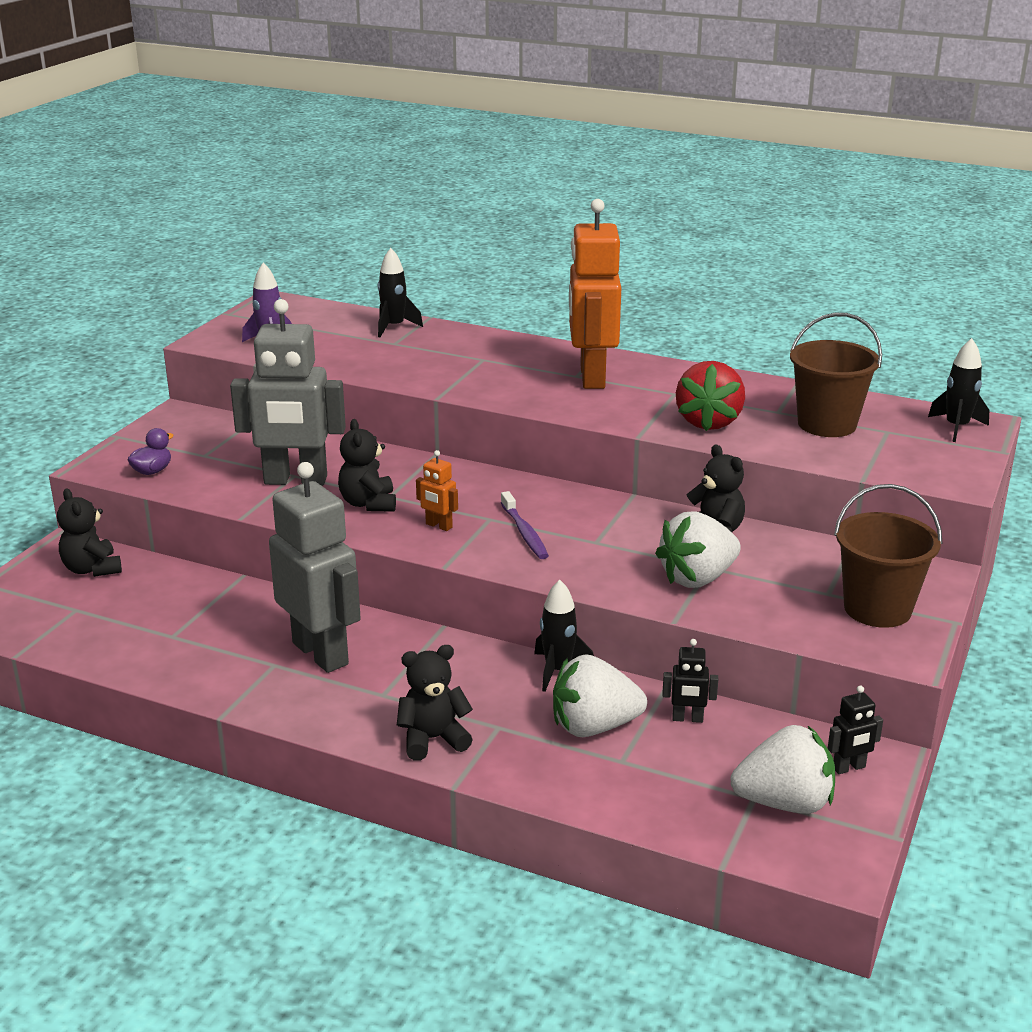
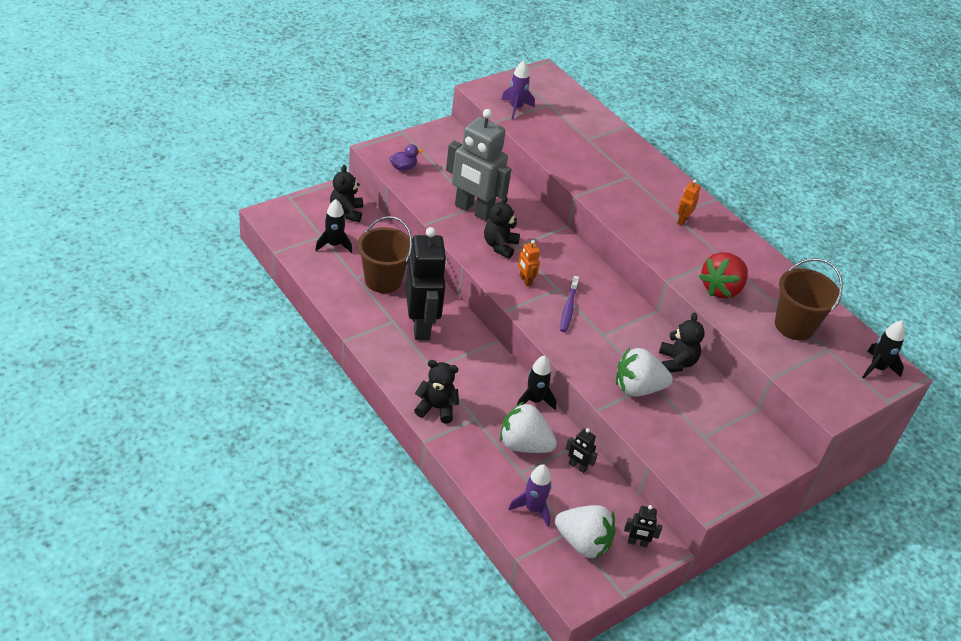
camera: 25 degrees right, 15 degrees up
grey robot [269,462,361,673] -> black robot [405,227,447,340]
black rocket [378,248,423,337] -> black rocket moved to [315,199,352,254]
orange robot [569,199,621,389] -> orange robot [677,180,701,226], size x0.42
brown bucket [834,484,943,628] -> brown bucket moved to [357,216,412,293]
none -> purple rocket [508,464,552,527]

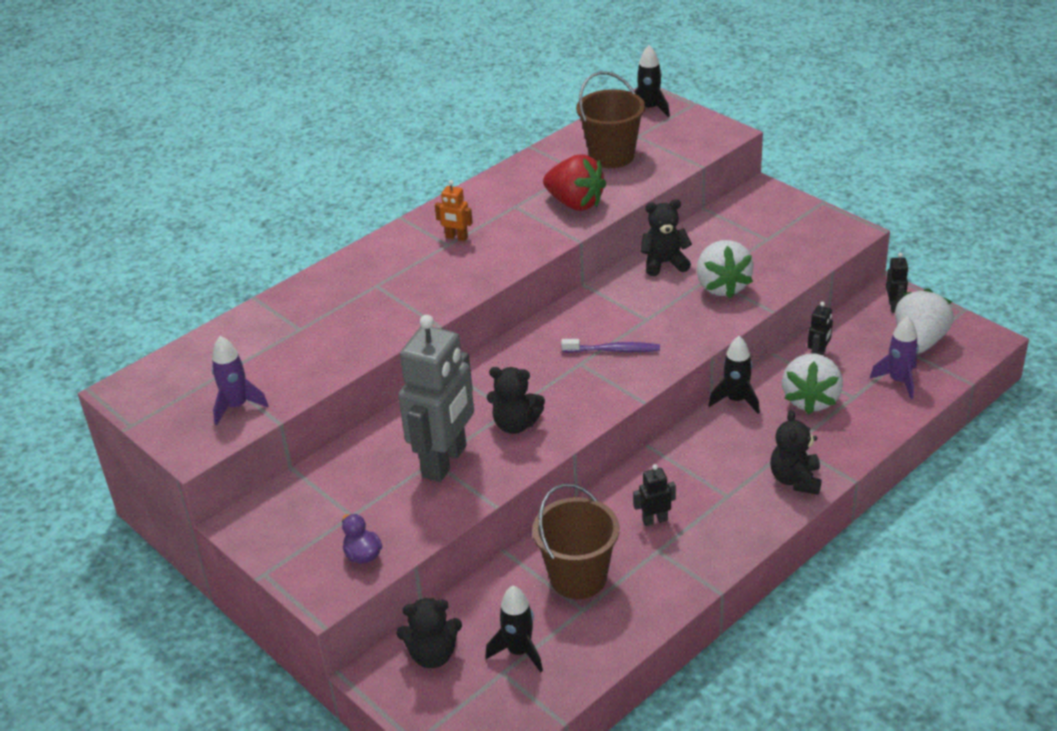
camera: 90 degrees left, 5 degrees down
black robot [405,227,447,340] -> black robot [633,464,676,526], size x0.42
orange robot [518,240,540,286] -> none

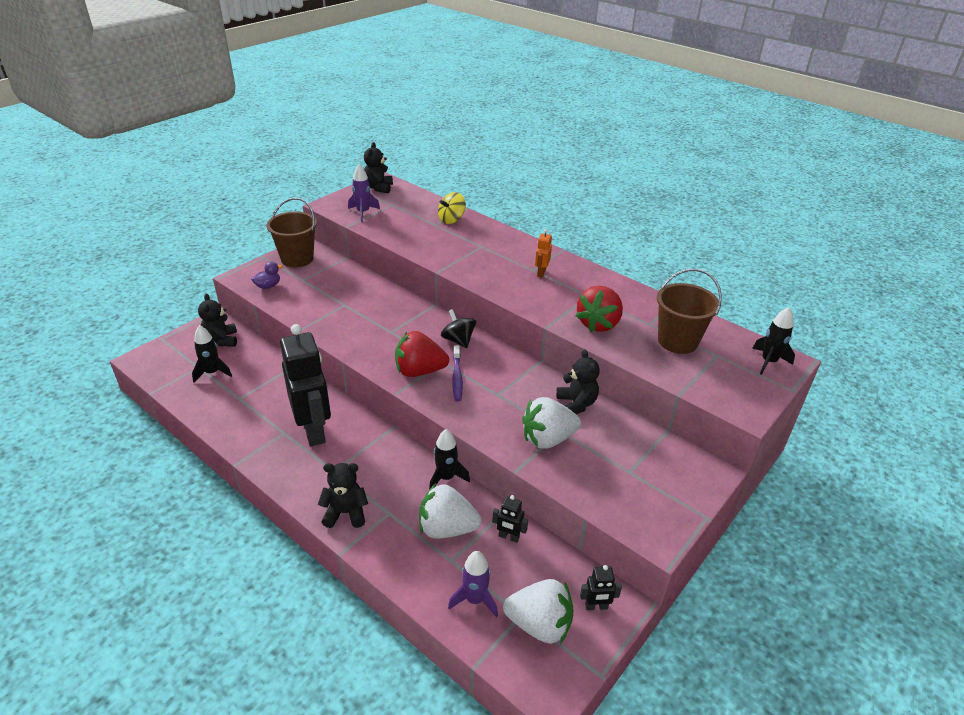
camera: 80 degrees right, 0 degrees up
grey robot [398,315,474,482] -> none
black teddy bear [487,367,545,434] -> black teddy bear moved to [364,142,393,193]
brown bucket [532,484,619,599] -> brown bucket moved to [267,198,317,267]
black robot [633,464,676,526] -> black robot [280,324,331,446], size x2.40
none -> red strawberry [395,331,449,377]
none -> yellow spinning top [438,192,466,224]
none -> black spinning top [441,309,476,348]

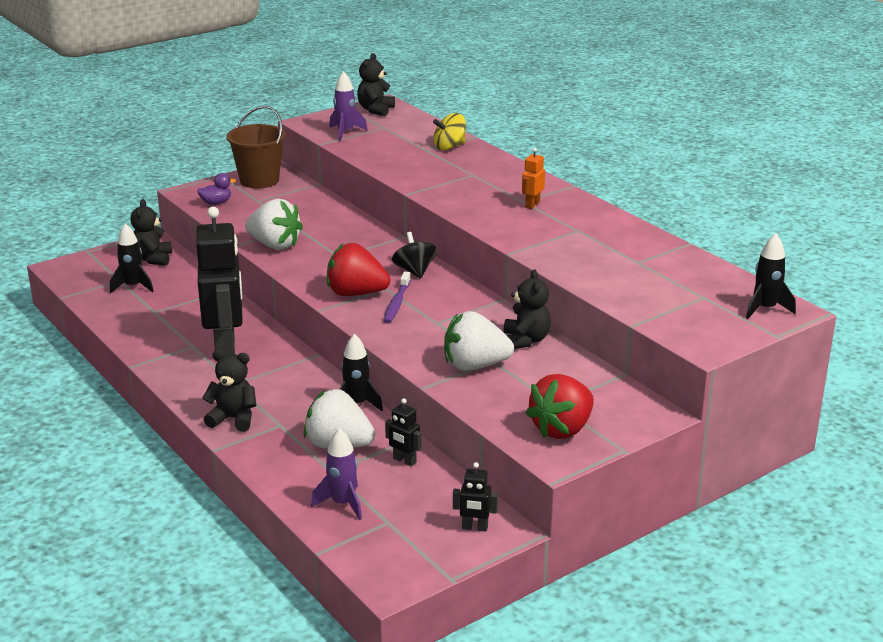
camera: 15 degrees right, 10 degrees down
white strawberry [503,579,574,644] -> white strawberry moved to [245,199,303,250]
red strawberry [576,286,623,332] -> red strawberry moved to [526,374,594,439]
brown bucket [657,269,722,354] -> none

